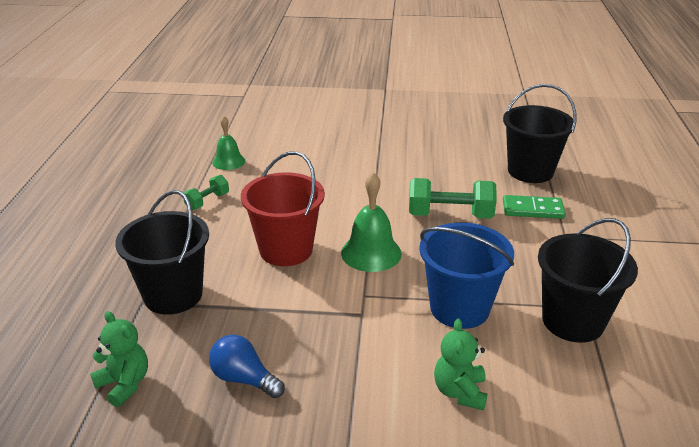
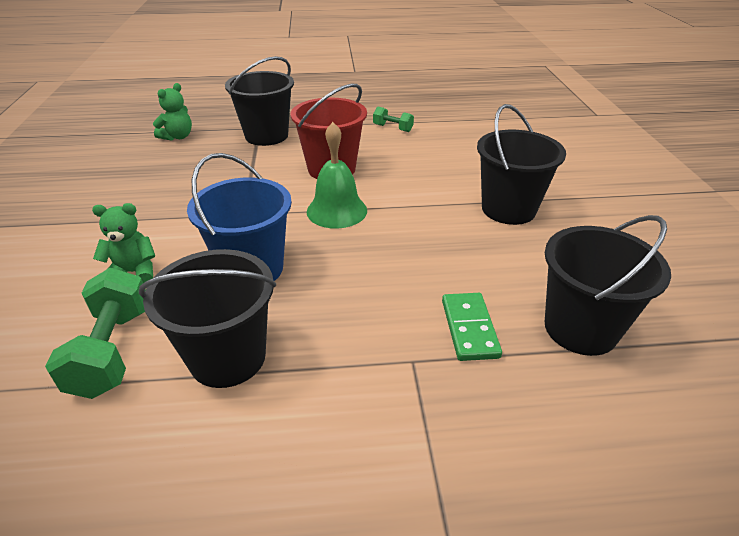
camera: 80 degrees right, 5 degrees up
blue light bulb [209,335,285,398] -> none
green bell [212,116,245,170] -> none
green dumbbell [409,178,497,219] -> green dumbbell moved to [45,268,146,399]
none -> black bucket [477,104,566,225]

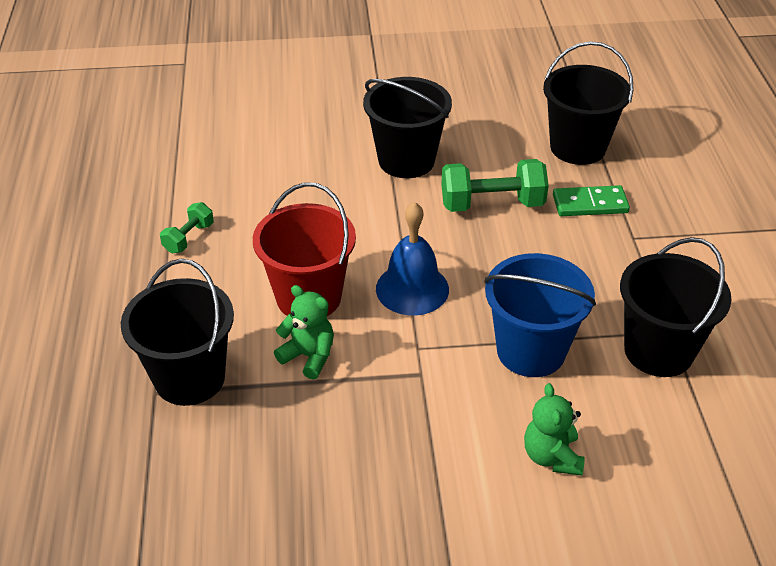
camera: 90 degrees left, 5 degrees up
green dumbbell [45,268,146,399] -> green dumbbell moved to [441,159,549,212]
green teddy bear [153,83,192,141] -> green teddy bear moved to [274,285,334,380]
green bell [307,122,367,229] -> blue bell [376,202,449,316]

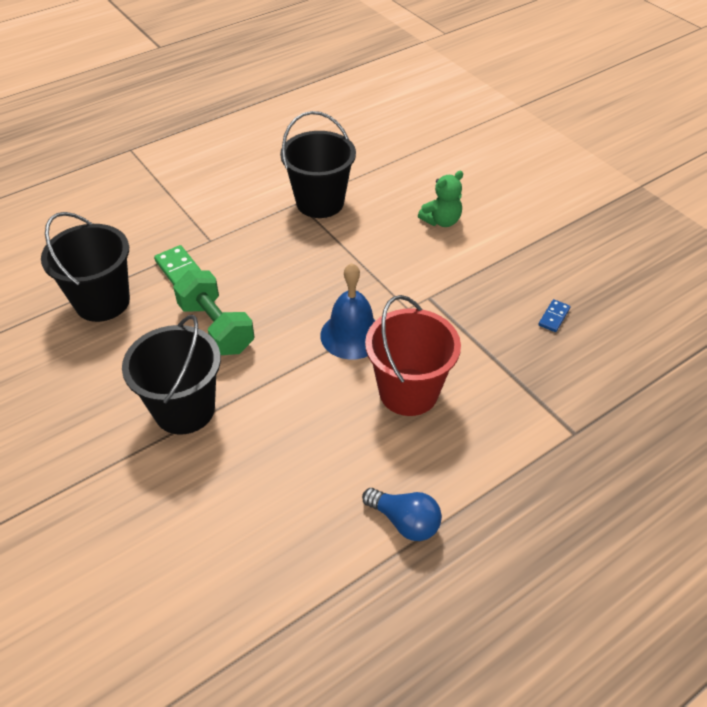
camera: 120 degrees left, 5 degrees up
black bucket [121,259,234,406] -> none
green dumbbell [160,202,214,253] -> blue light bulb [362,488,442,541]
green teddy bear [274,285,334,380] -> none
blue bucket [484,253,596,377] -> none
none -> blue domino [538,299,571,332]

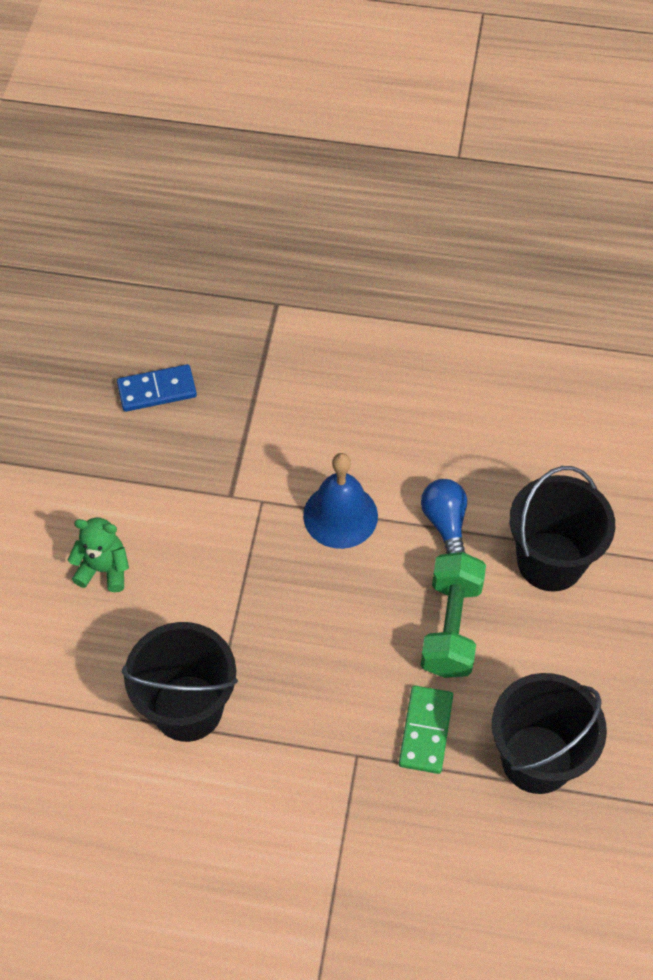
camera: 135 degrees left, 10 degrees up
blue light bulb [362,488,442,541] -> blue light bulb moved to [421,479,467,554]
red bucket [365,295,461,416] -> none
blue domino [538,299,571,332] -> blue domino [117,364,197,412], size x1.69

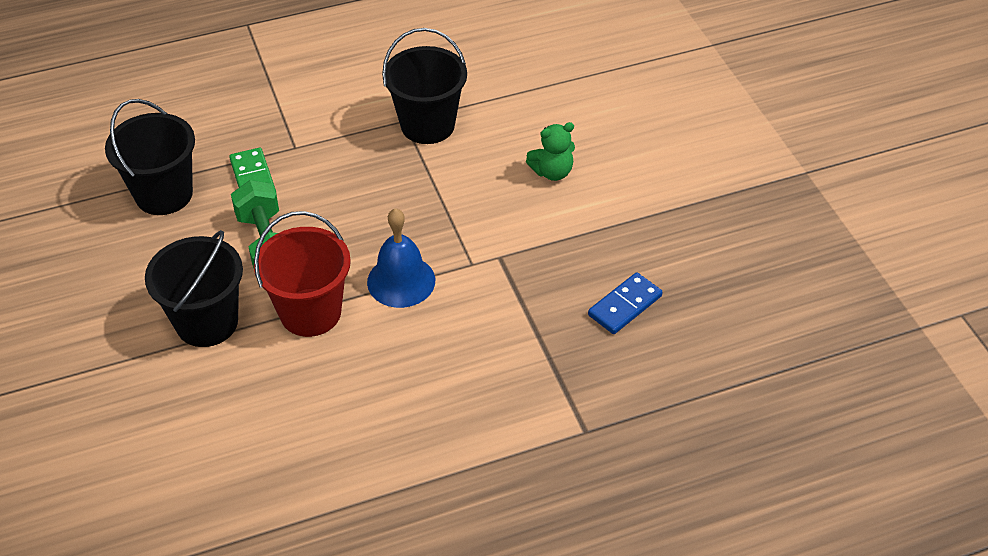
camera: 150 degrees right, 10 degrees down
blue light bulb [421,479,467,554] -> red bucket [254,211,351,337]

